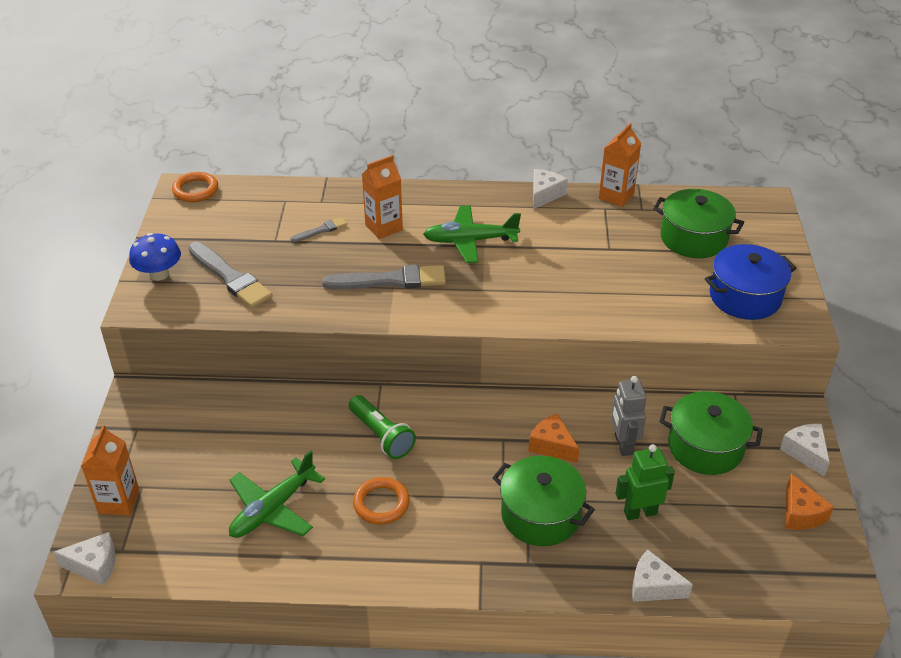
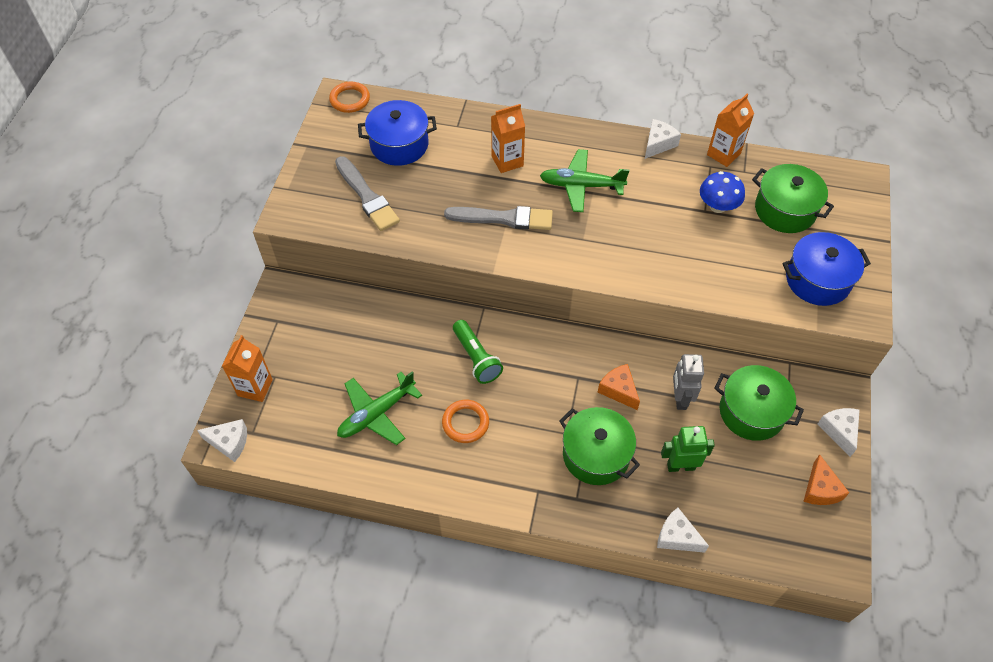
camera: 10 degrees right, 15 degrees up
blue mushroom [129,233,181,281] -> blue mushroom moved to [700,171,745,213]
grey brush [290,217,347,242] -> none
none -> blue pot [358,100,437,166]

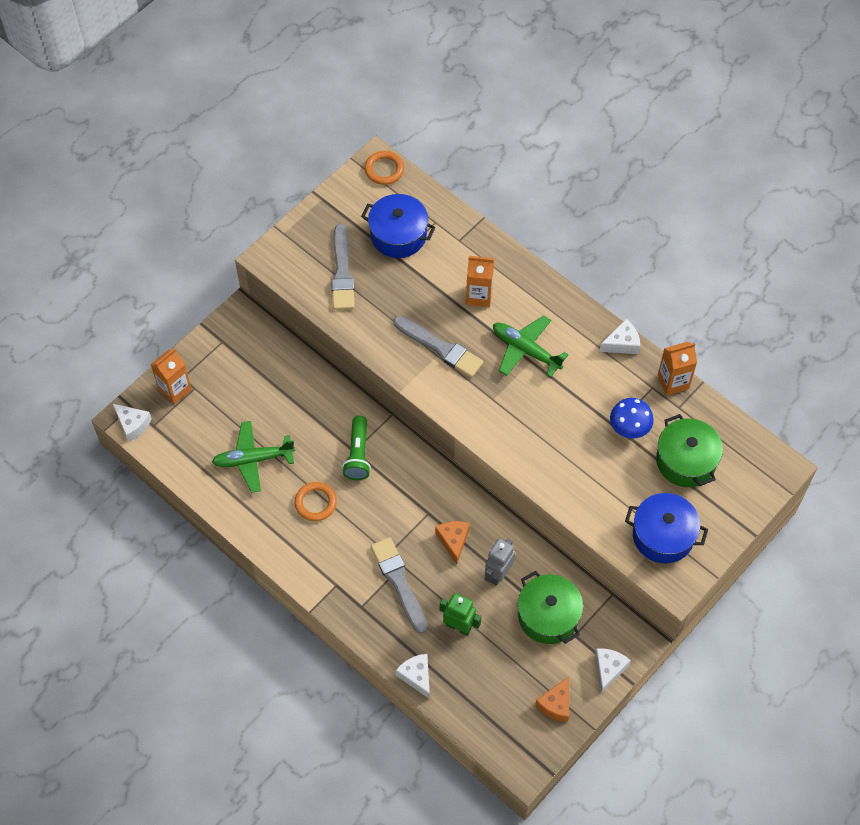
camera: 30 degrees right, 5 degrees up
green pot [559,407,640,485] -> grey brush [371,537,428,634]

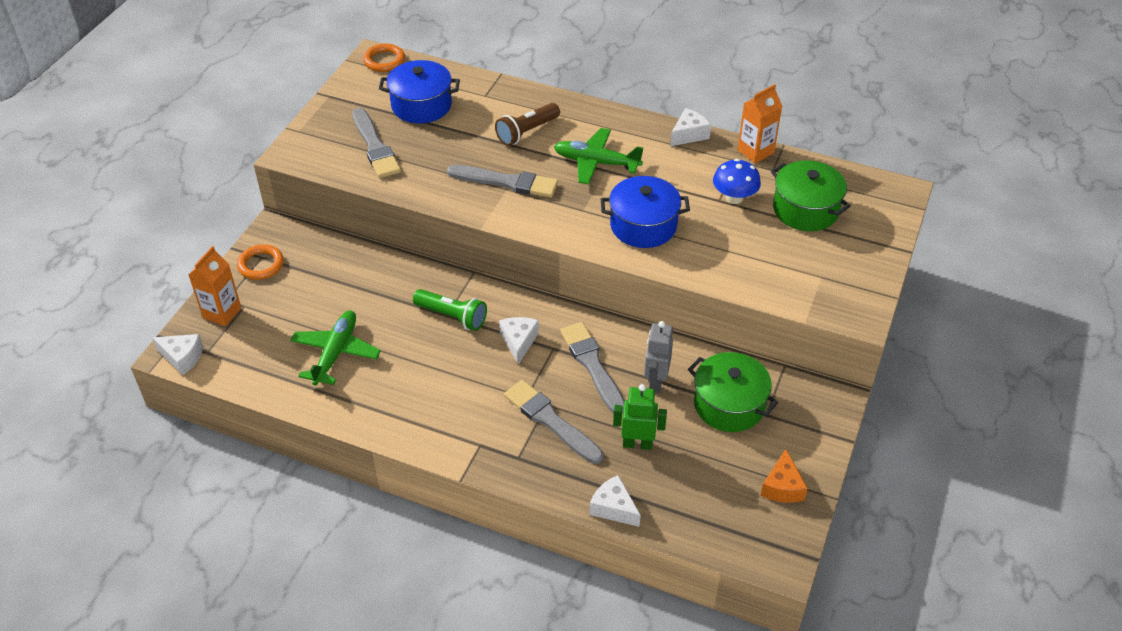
camera: 20 degrees left, 15 degrees down
green plane [212,421,295,493] -> green plane turned 135 degrees clockwise [290,311,381,386]
orange ring [294,482,337,521] -> orange ring moved to [237,244,284,280]
green flashlight [342,416,371,480] -> green flashlight turned 45 degrees counterclockwise [413,289,487,331]
orange cheese [435,521,470,564] -> grey brush [560,322,625,414]
orange carton [466,256,494,307] -> brown flashlight [495,103,560,146]
white cheese [595,648,631,693] -> white cheese moved to [499,317,539,365]
blue pot [625,493,708,563] -> blue pot moved to [601,176,690,248]

